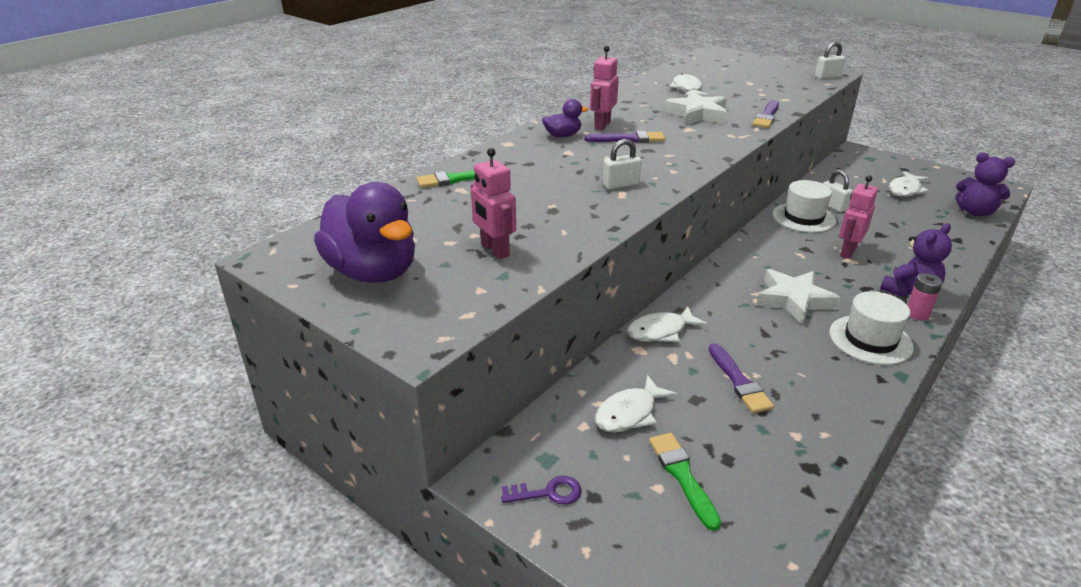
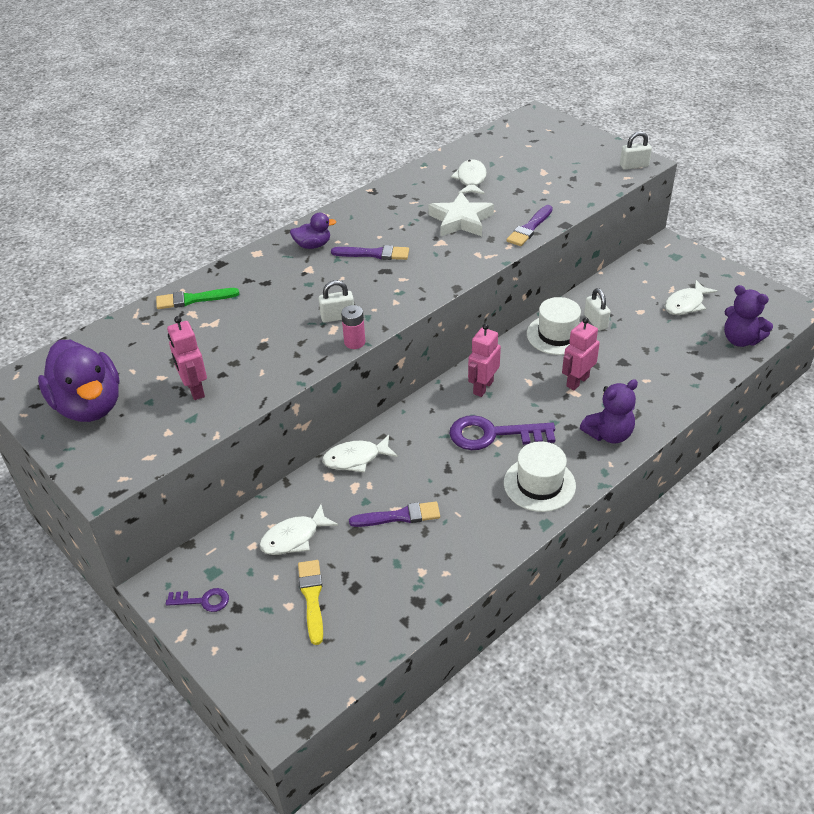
camera: 10 degrees right, 10 degrees up
pink robot [590,46,619,131] -> pink robot moved to [468,324,501,397]
green brush [649,433,721,531] -> yellow brush [298,560,323,645]
purple brush [708,343,774,413] -> purple brush turned 90 degrees counterclockwise [349,502,440,527]
white star [756,269,840,325] -> purple key [450,415,555,450]
pink battery [907,273,943,320] -> pink battery moved to [341,305,365,349]

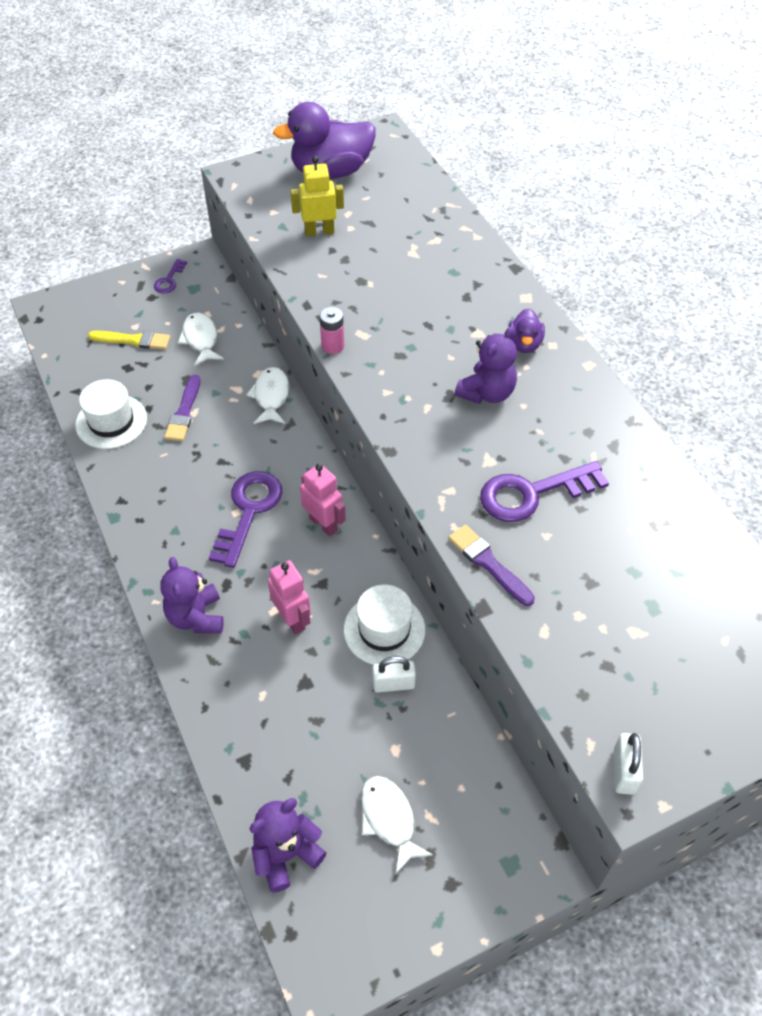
camera: 105 degrees right, 10 degrees up
green brush [156,288,239,309] -> none
pink robot [167,316,207,400] -> yellow robot [290,156,344,236]
white padlock [319,280,354,322] -> none
purple brush [331,245,409,260] -> purple teddy bear [455,326,517,404]
white star [428,192,494,236] -> purple key [480,461,609,522]
white fish [451,159,487,195] -> none
white hat [504,441,576,512] -> white hat moved to [75,379,147,449]

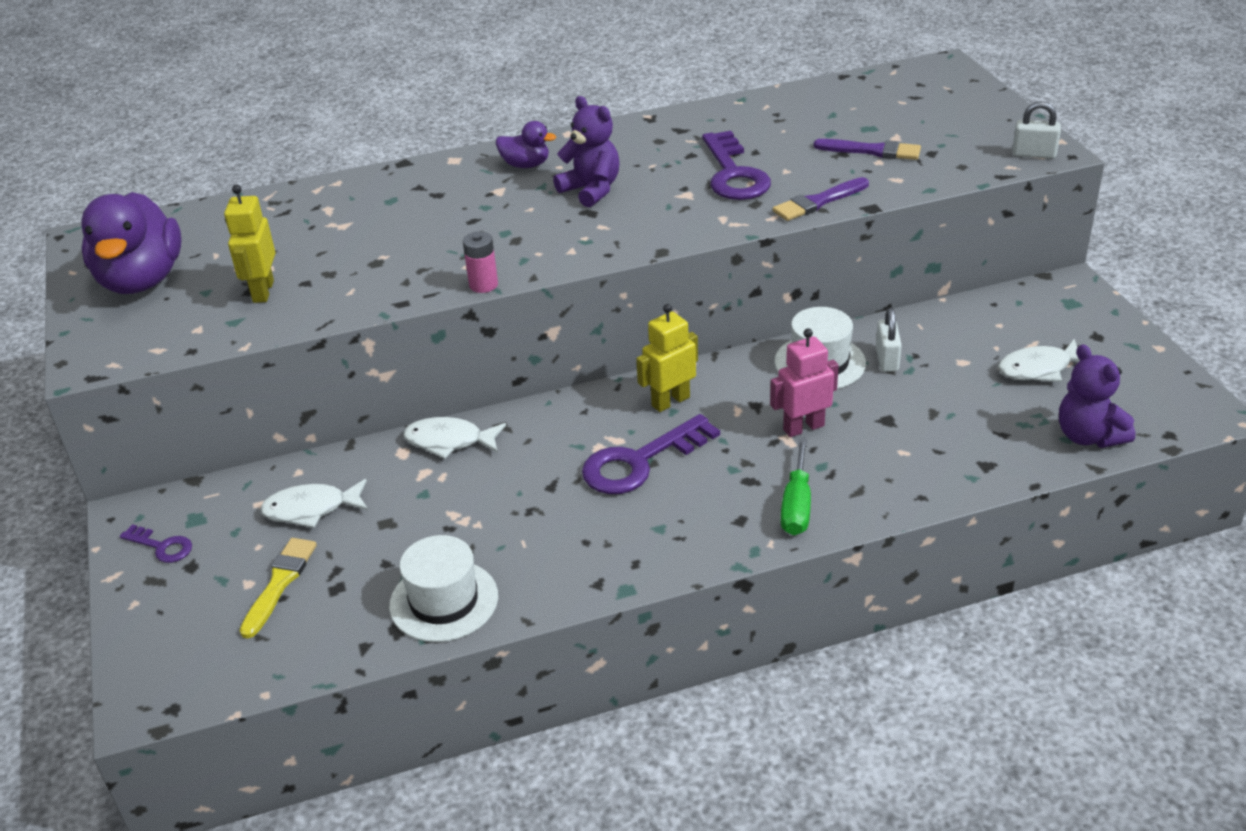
camera: 80 degrees left, 15 degrees down
purple teddy bear [160,557,224,634] -> green screwdriver [781,438,811,535]
purple brush [164,375,201,441] -> purple brush moved to [813,139,921,160]
purple key [209,471,282,568] -> purple key turned 60 degrees counterclockwise [582,414,720,494]
pink robot [300,464,346,537] -> yellow robot [636,304,698,412]

